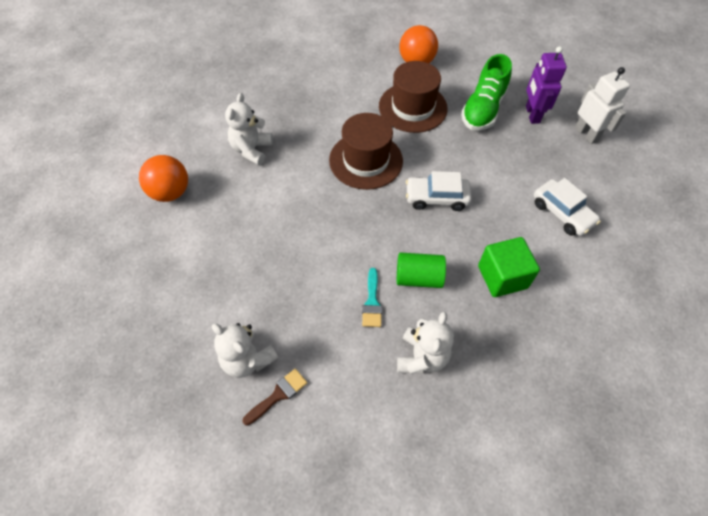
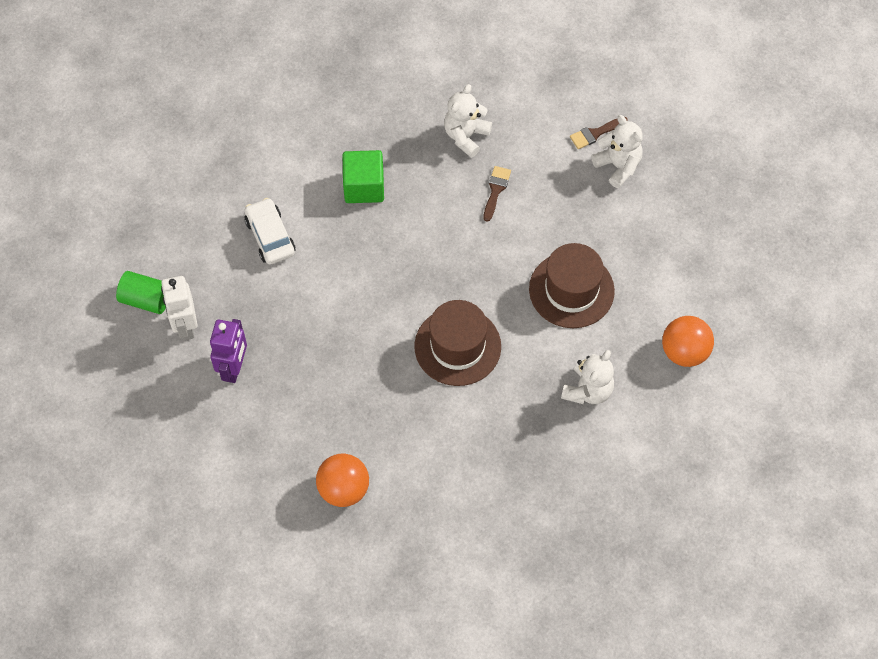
camera: 165 degrees left, 5 degrees up
turquoise brush [362,268,382,327] -> brown brush [484,166,511,222]
brown hat [379,61,448,133] -> brown hat moved to [529,243,615,328]
green cylinder [397,252,446,288] -> green cylinder moved to [116,271,166,314]
white car [406,171,471,211] -> none
green shoe [461,54,512,131] -> none

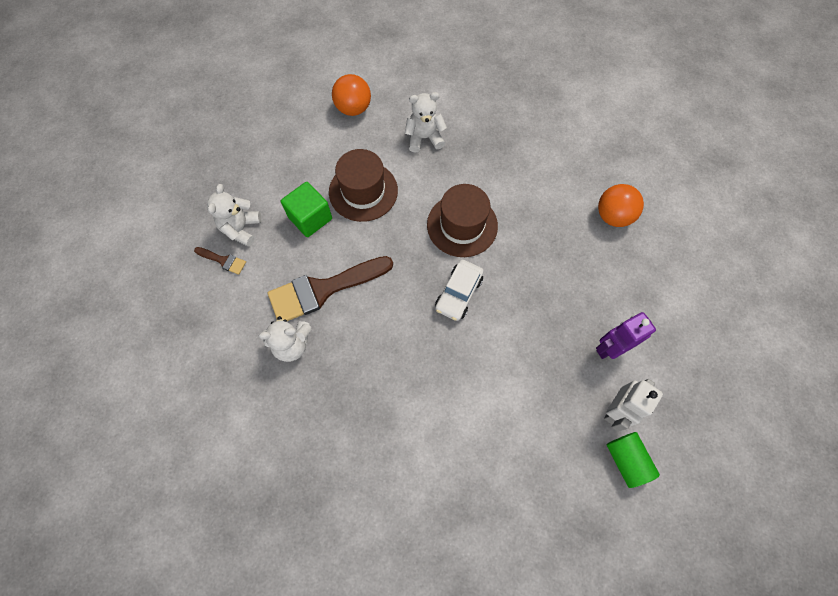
camera: 130 degrees left, 5 degrees up
white car [244,198,295,265] -> white car moved to [435,260,484,321]
green cube [343,150,384,203] -> green cube moved to [281,182,332,237]
brown brush [484,166,511,222] -> brown brush [268,256,393,321], size x2.26

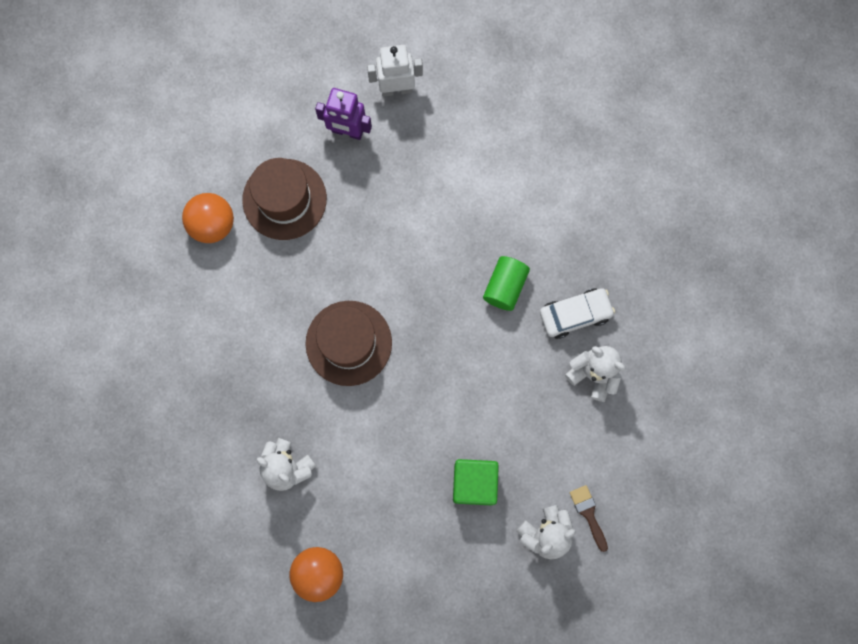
camera: 135 degrees left, 10 degrees up
brown brush [268,256,393,321] -> none
brown hat [329,149,398,222] -> brown hat moved to [242,158,327,240]
white car [435,260,484,321] -> white car moved to [540,288,615,339]
green cylinder [607,432,660,488] -> green cylinder moved to [483,256,530,311]

